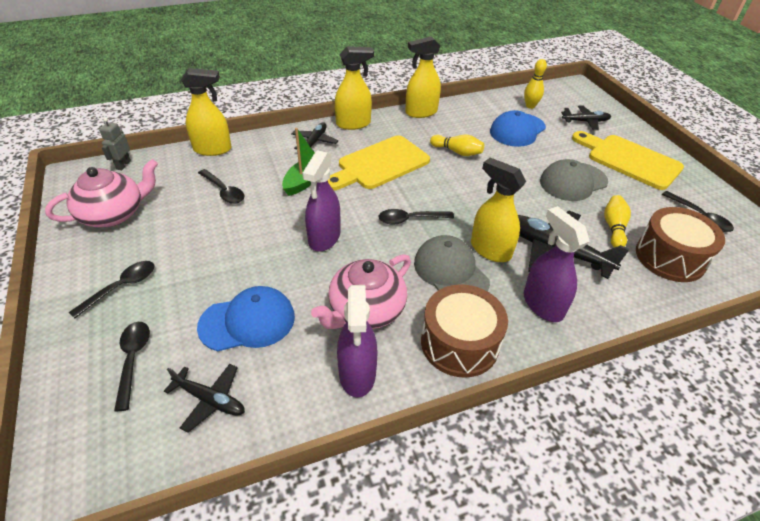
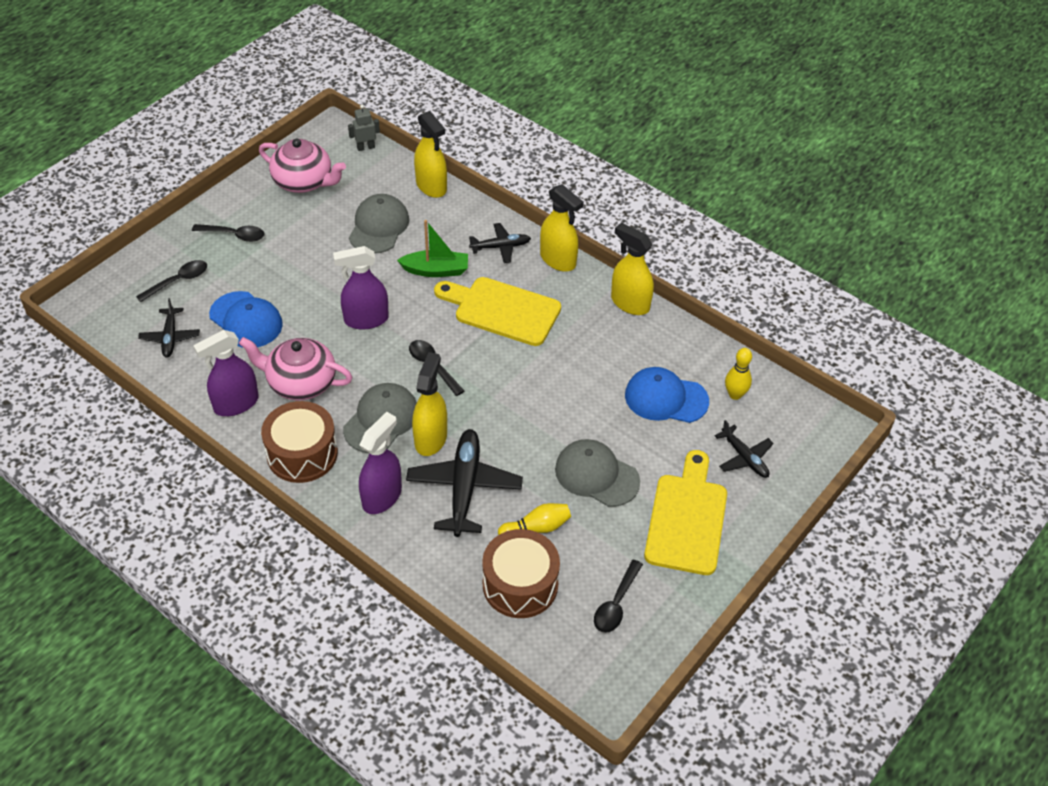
camera: 60 degrees right, 5 degrees up
black spoon [198,169,244,204] -> grey cap [349,194,409,253]
yellow bowling pin [430,135,484,156] -> none

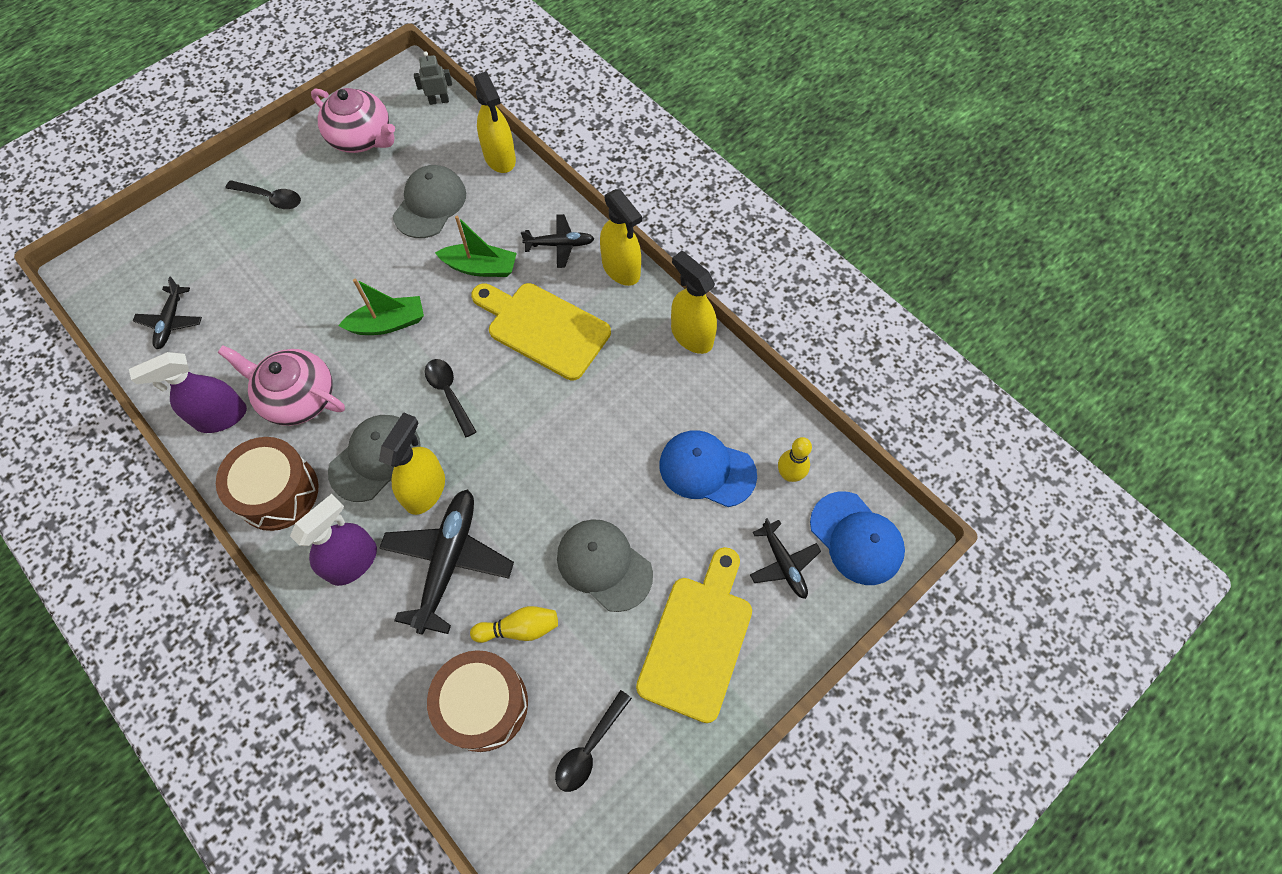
camera: 10 degrees right, 15 degrees up
black spoon [136,260,207,302] -> none
blue cap [209,291,283,348] -> blue cap moved to [810,492,905,585]
purple spray bottle [333,246,389,330] -> green boat [338,279,424,335]

